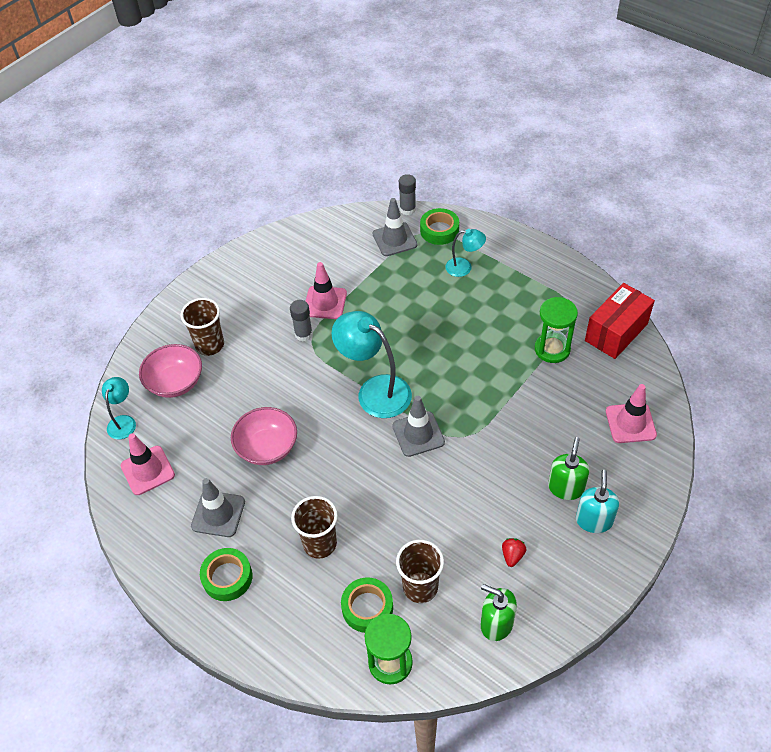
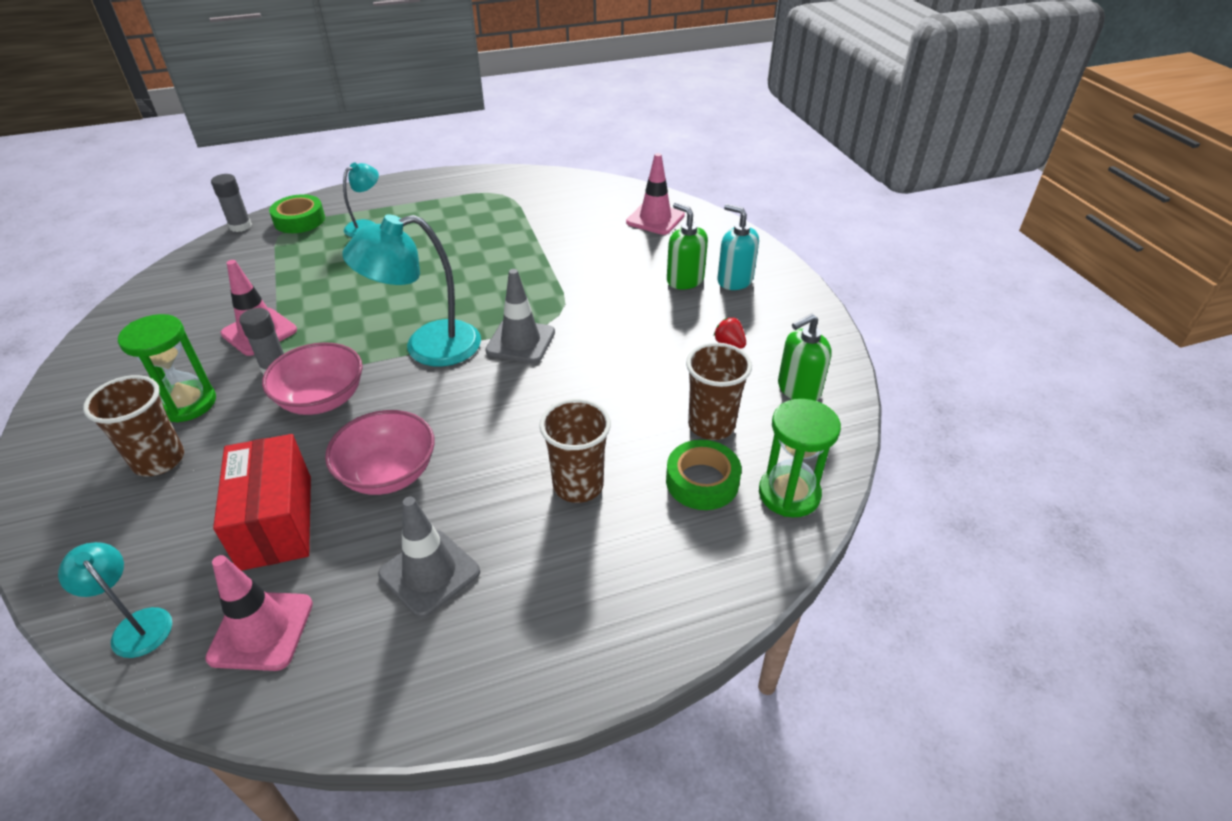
camera: 60 degrees left, 10 degrees down
pink bowl [139,344,202,398] -> pink bowl moved to [262,342,363,415]
green tape [200,548,252,601] -> none
grey traffic cone [372,198,417,256] -> none
green hourglass [535,297,578,363] -> green hourglass moved to [118,314,216,423]
red box [585,283,655,359] -> red box moved to [213,434,311,571]

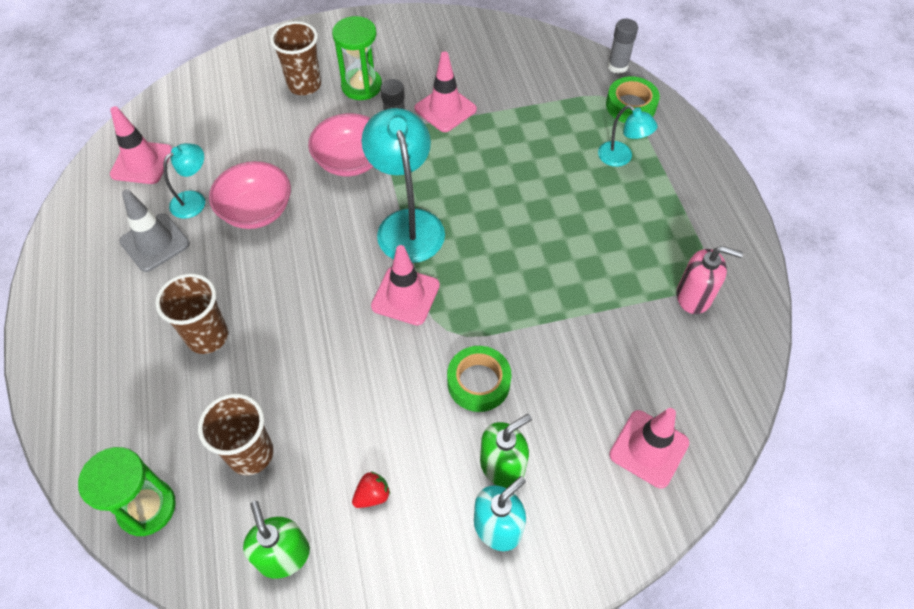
camera: 95 degrees right, 15 degrees up
turquoise lamp [58,542,172,658] -> turquoise lamp moved to [163,143,205,219]
red box [213,434,311,571] -> none
grey traffic cone [485,269,555,363] -> pink traffic cone [371,245,440,325]
green tape [666,440,742,510] -> green tape moved to [447,346,512,412]
none -> pink soap dispenser [677,246,743,314]

